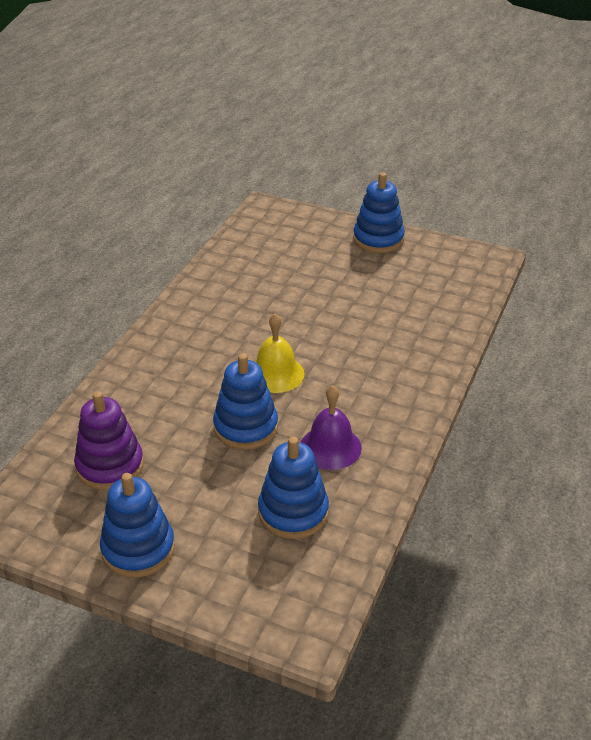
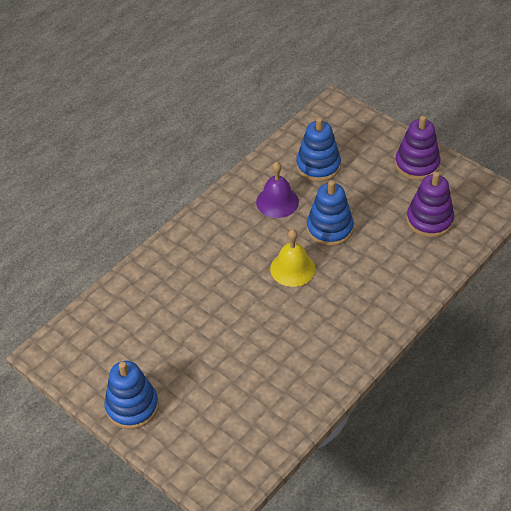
camera: 160 degrees left, 10 degrees up
blue stacking toy [100,473,175,578] -> purple stacking toy [395,116,440,180]

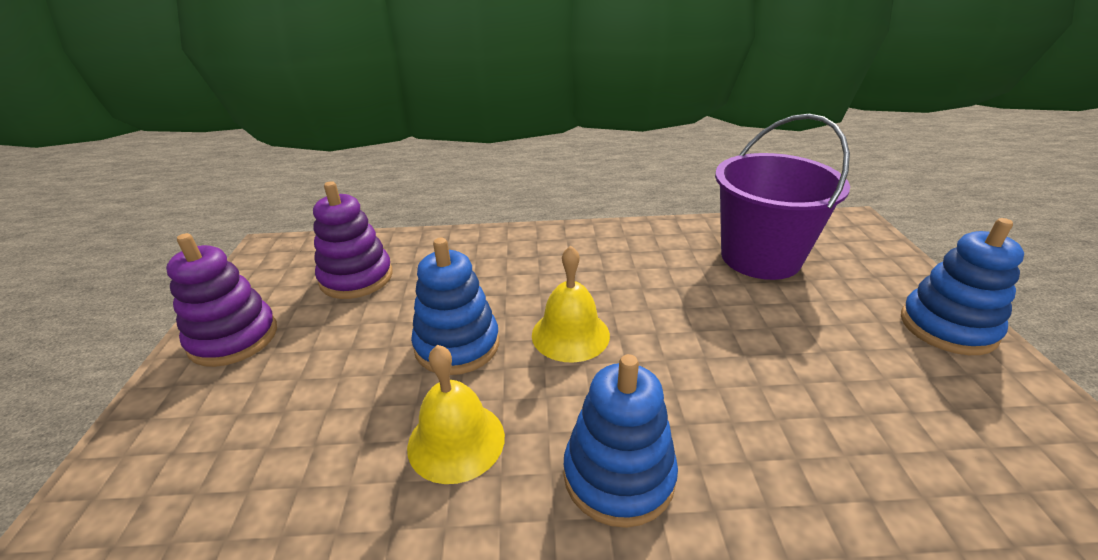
camera: 135 degrees left, 15 degrees down
purple bell [256,162,299,218] -> yellow bell [407,345,505,484]
blue stacking toy [296,117,341,182] -> blue stacking toy moved to [564,354,678,528]
none -> purple bucket [715,114,850,280]

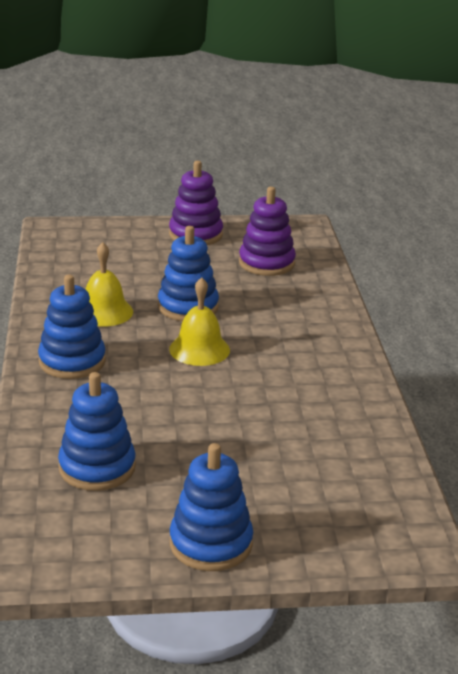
camera: 85 degrees right, 5 degrees down
purple bucket [715,114,850,280] -> none
none -> blue stacking toy [58,372,136,491]

